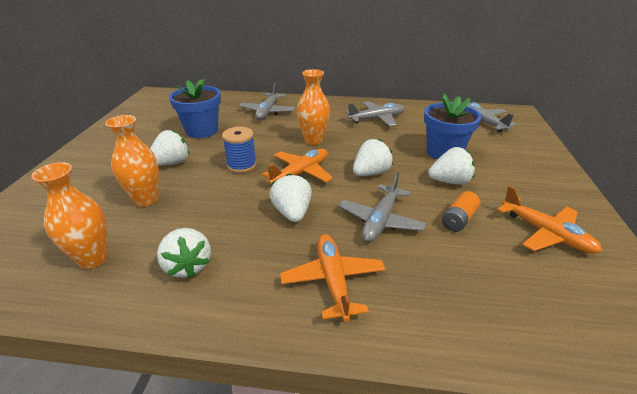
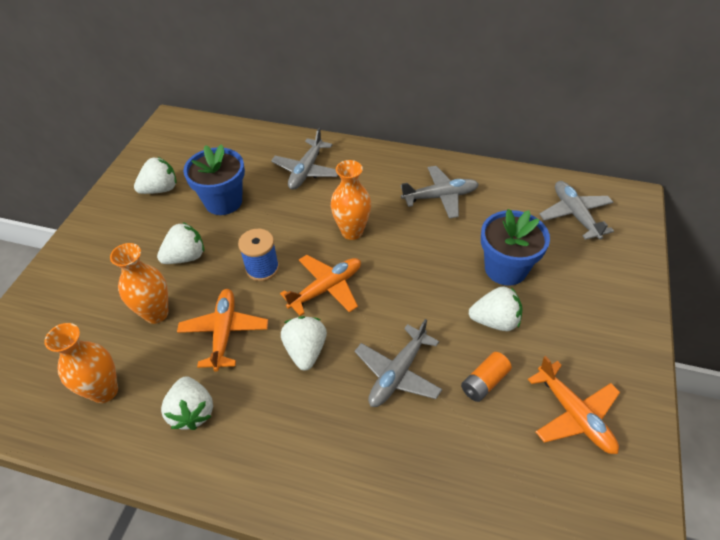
camera: 10 degrees right, 15 degrees up
orange plane [280,234,386,322] -> orange plane moved to [177,289,268,372]
white strawberry [353,139,393,176] -> white strawberry moved to [134,157,176,194]

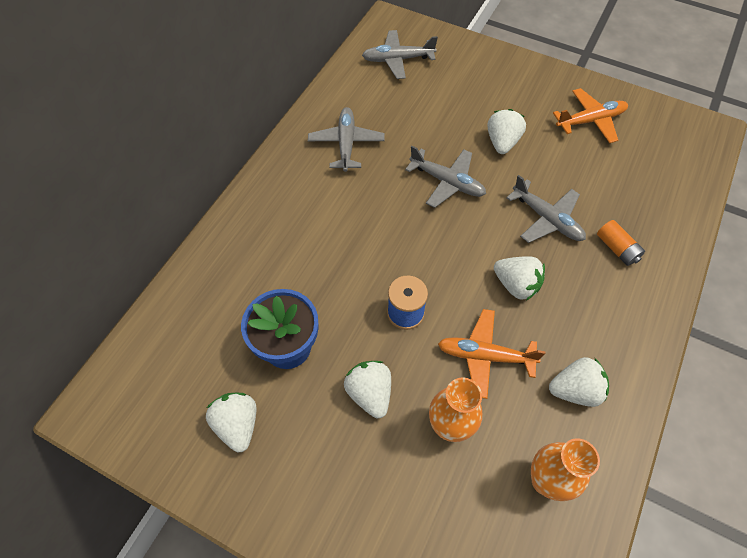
camera: 80 degrees left, 10 degrees up
grey plane [271,128,338,190] -> grey plane moved to [405,146,486,208]
orange plane [280,255,361,316] -> none
white strawberry [281,316,327,370] -> white strawberry turned 150 degrees counterclockwise [494,256,545,301]
orange vase [331,160,371,240] -> none
orange battery [461,352,512,402] -> orange battery moved to [597,220,645,266]
blue flower pot [481,209,550,286] -> none

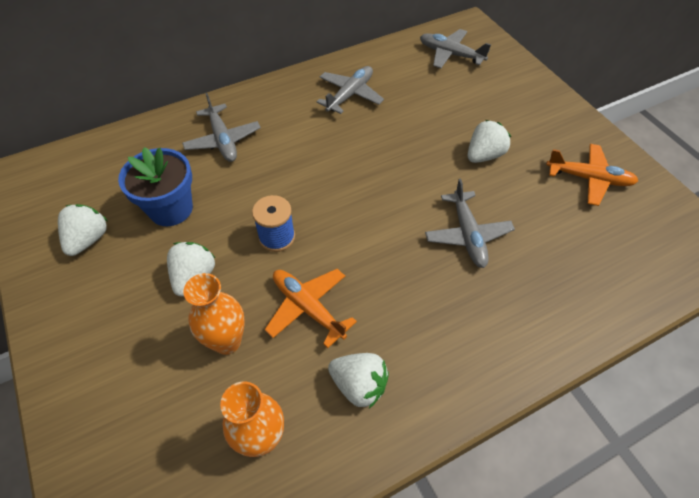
camera: 35 degrees right, 5 degrees down
grey plane [405,146,486,208] -> grey plane moved to [182,93,261,162]
white strawberry [494,256,545,301] -> none
orange battery [597,220,645,266] -> none

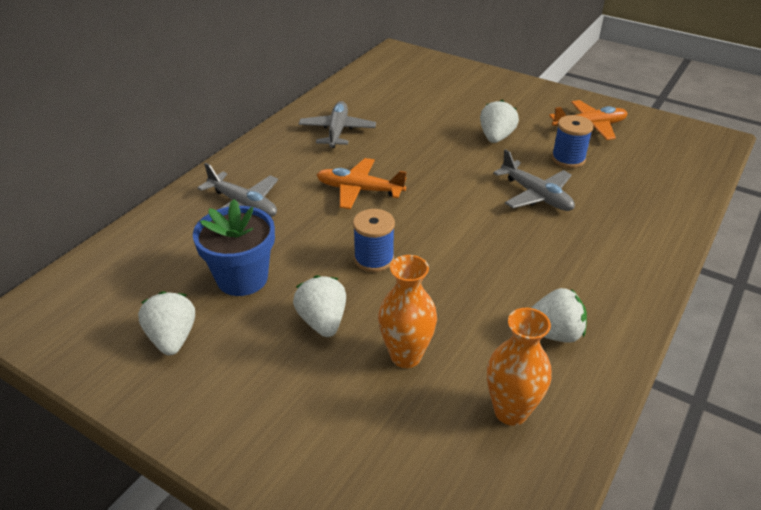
camera: 30 degrees left, 15 degrees down
orange plane [265,269,357,348] -> orange plane moved to [317,158,406,209]
grey plane [420,29,491,68] -> none
none -> blue spool [552,115,593,168]

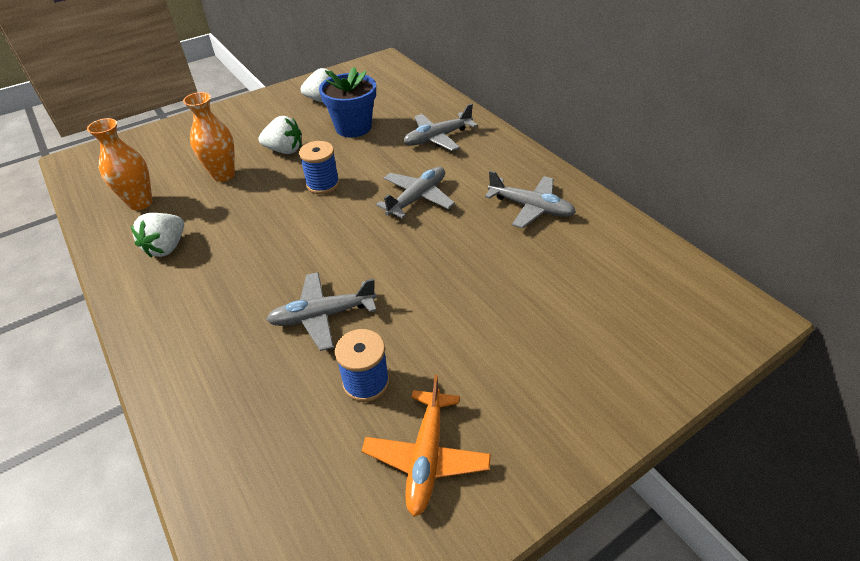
camera: 115 degrees right, 5 degrees up
orange plane [317,158,406,209] -> grey plane [376,167,455,218]
white strawberry [480,100,519,143] -> none

